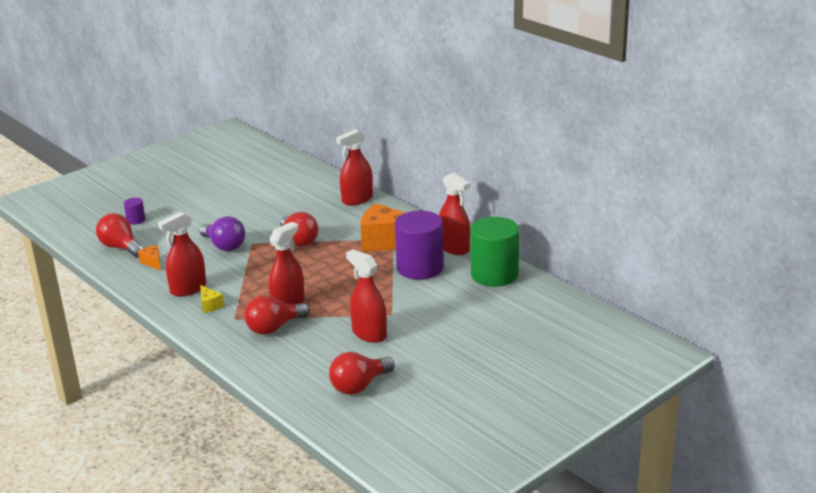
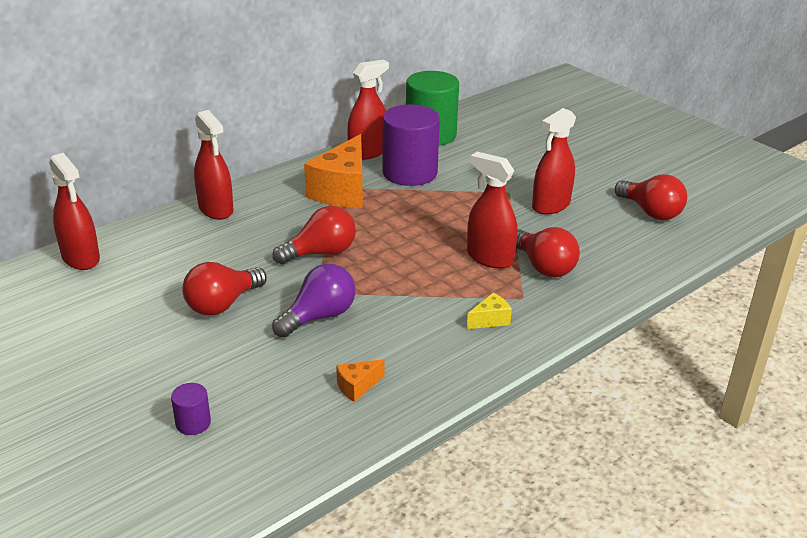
camera: 90 degrees left, 5 degrees up
red light bulb [96,213,144,258] -> red light bulb moved to [182,262,267,316]
red spray bottle [158,212,206,297] -> red spray bottle moved to [49,153,100,270]

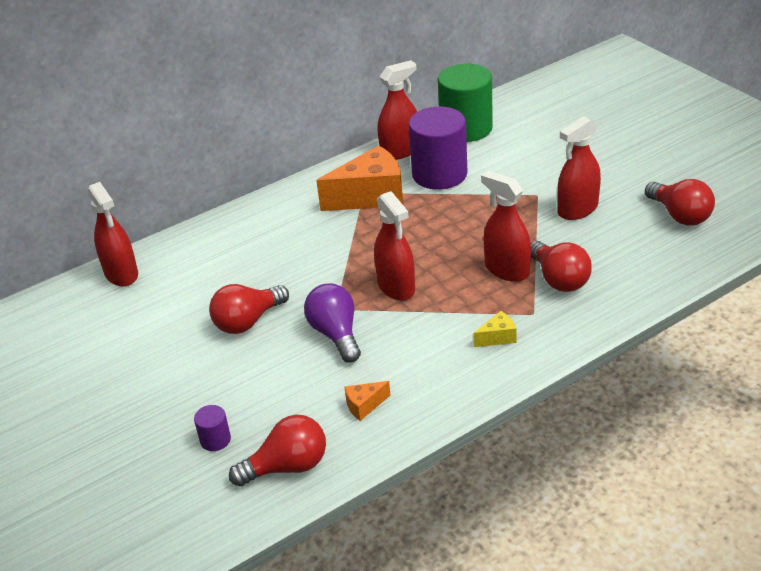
camera: 10 degrees right, 5 degrees up
red spray bottle [194,110,234,220] -> red spray bottle moved to [374,191,415,301]
purple light bulb [272,264,356,338] -> purple light bulb turned 75 degrees counterclockwise [304,283,361,363]
red light bulb [273,206,356,264] -> red light bulb moved to [229,415,326,486]
orange cheese [304,134,363,208] -> orange cheese turned 135 degrees counterclockwise [316,145,403,211]

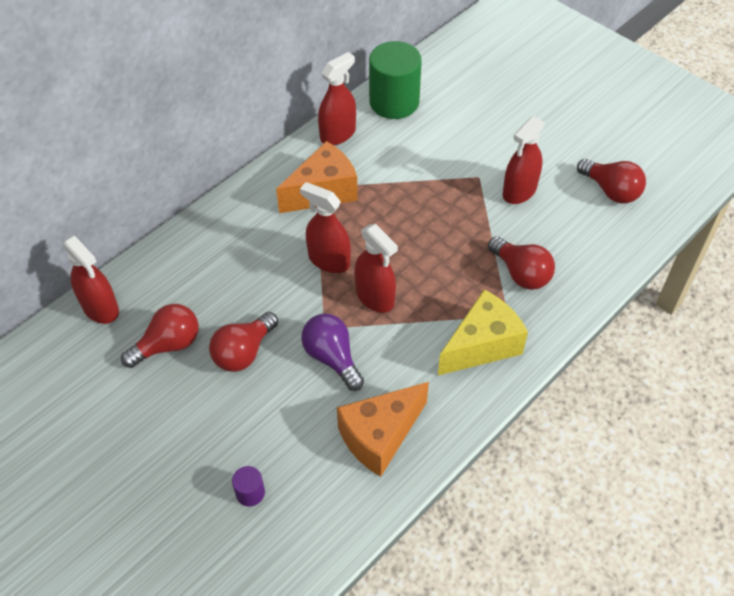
camera: 15 degrees left, 15 degrees up
red light bulb [229,415,326,486] -> red light bulb moved to [121,304,199,368]
orange cheese [344,381,390,421] -> orange cheese [337,382,429,477], size x2.29
purple cylinder [409,106,467,190] -> none
yellow cheese [473,311,516,347] -> yellow cheese [438,289,528,375], size x2.29
red spray bottle [481,171,531,282] -> red spray bottle moved to [300,182,351,273]

